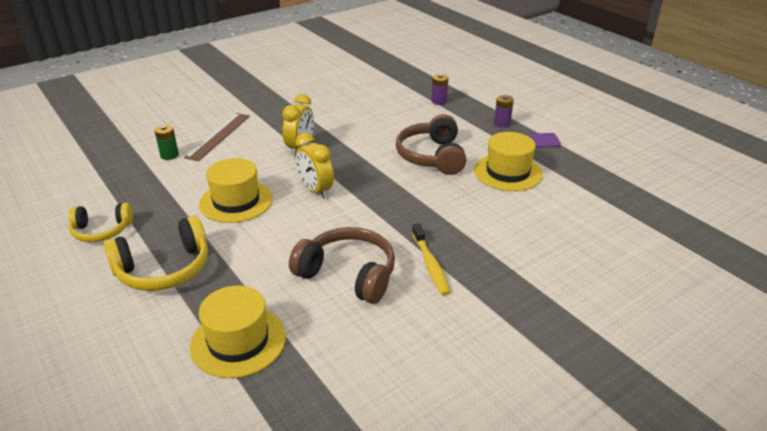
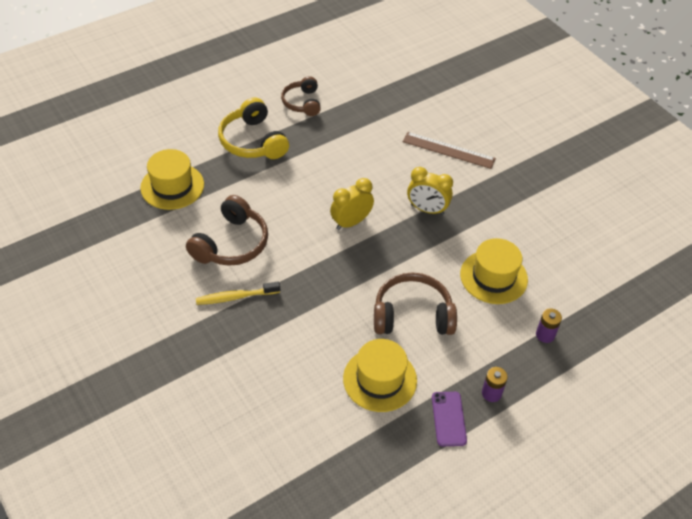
camera: 90 degrees right, 15 degrees up
yellow headphones [69,203,133,242] -> brown headphones [281,76,321,116]
green battery [154,125,179,160] -> none
yellow hat [199,158,273,223] -> yellow hat moved to [460,238,528,304]

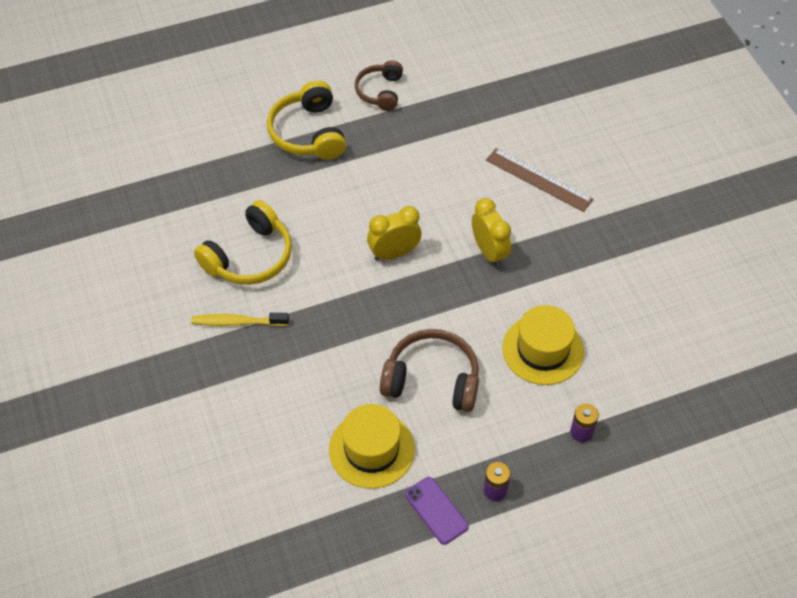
camera: 15 degrees right, 5 degrees up
yellow hat [140,149,204,210] -> none
brown headphones [186,195,268,266] -> yellow headphones [194,200,292,285]
yellow clock [407,167,453,215] -> yellow clock turned 150 degrees counterclockwise [472,198,511,267]
purple phone [432,392,467,446] -> purple phone turned 45 degrees counterclockwise [405,477,469,545]

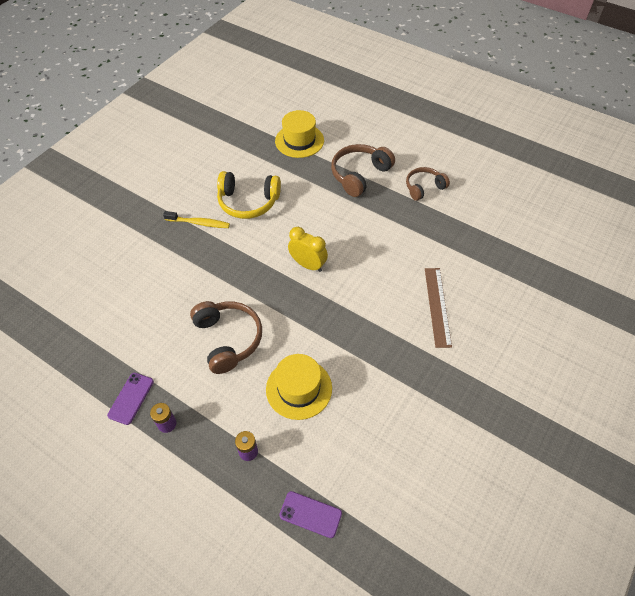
camera: 55 degrees right, 0 degrees up
yellow toothbrush [191,313,289,326] -> yellow toothbrush turned 135 degrees clockwise [163,211,230,228]
yellow headphones [267,80,346,160] -> brown headphones [331,144,395,197]
yellow hat [329,404,415,488] -> yellow hat moved to [275,110,324,158]
yellow clock [472,198,511,267] -> none
none -> purple phone [280,491,342,538]

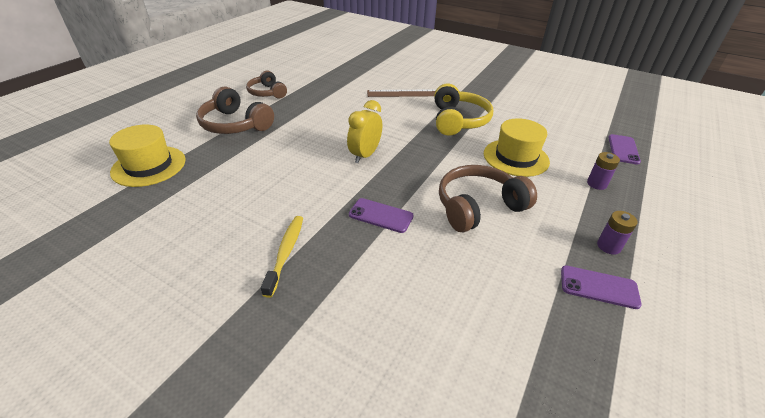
camera: 95 degrees left, 15 degrees down
yellow headphones [217,171,281,219] -> yellow headphones moved to [434,83,493,136]
none -> purple phone [349,198,414,233]

